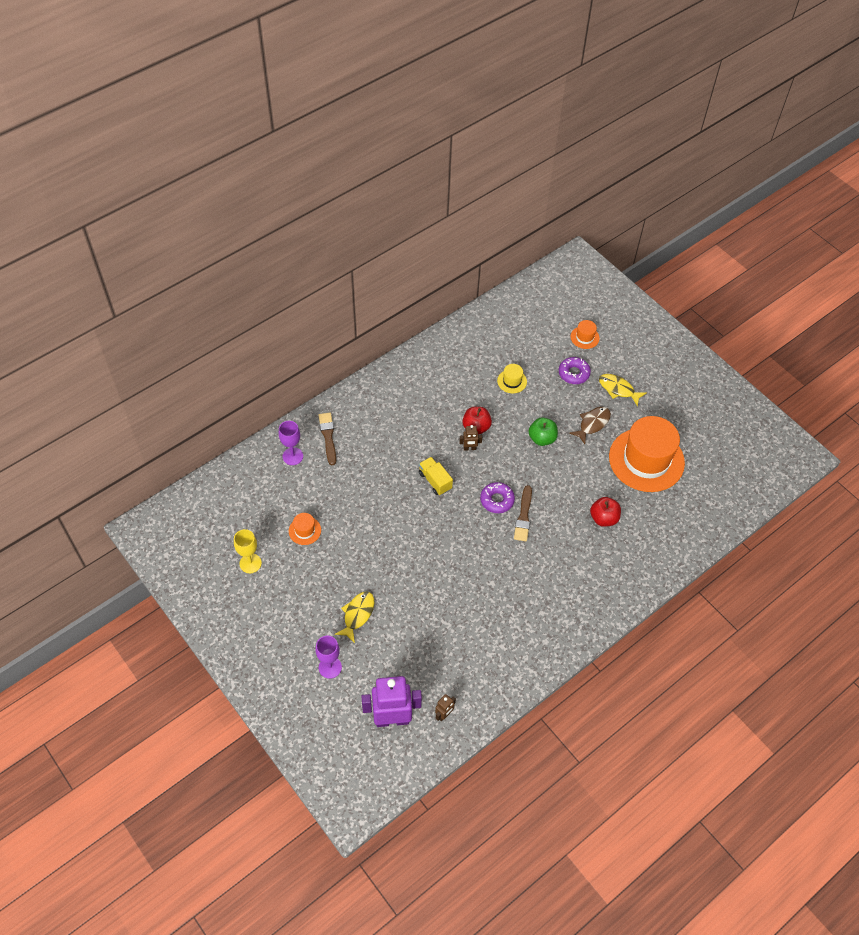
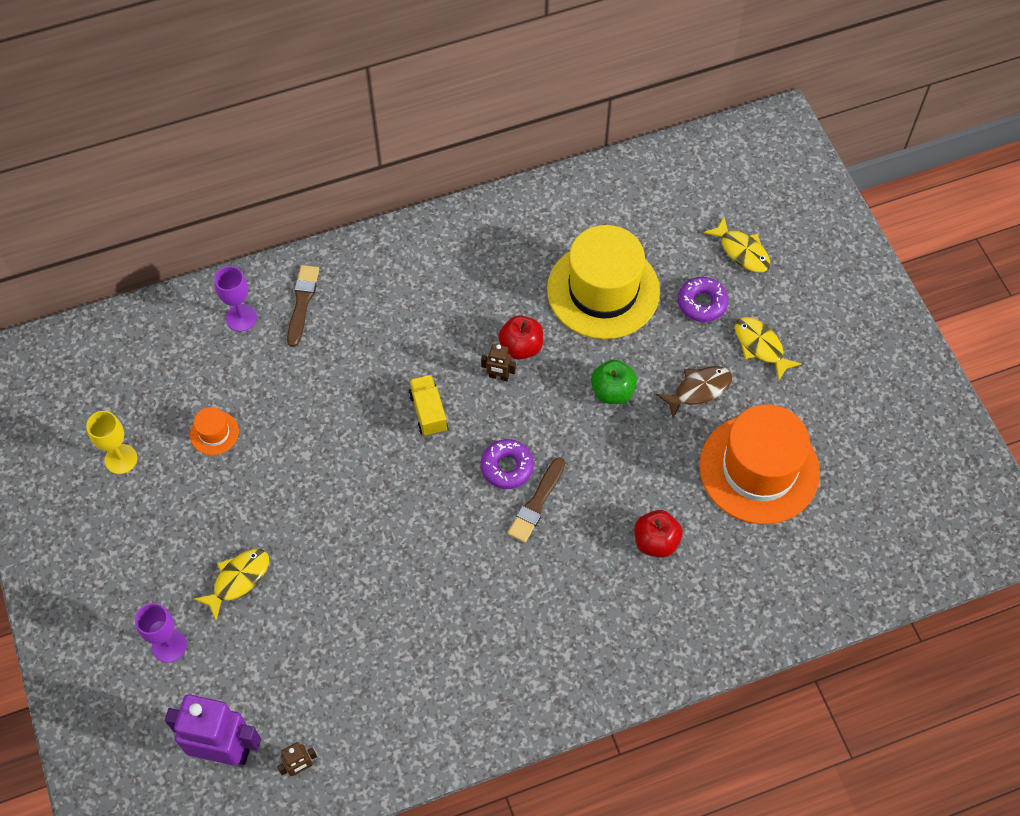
camera: 20 degrees right, 5 degrees up
yellow hat [497,364,527,393] -> yellow hat [547,225,660,339], size x2.43
orange hat [571,320,600,349] -> yellow fish [703,217,770,272]

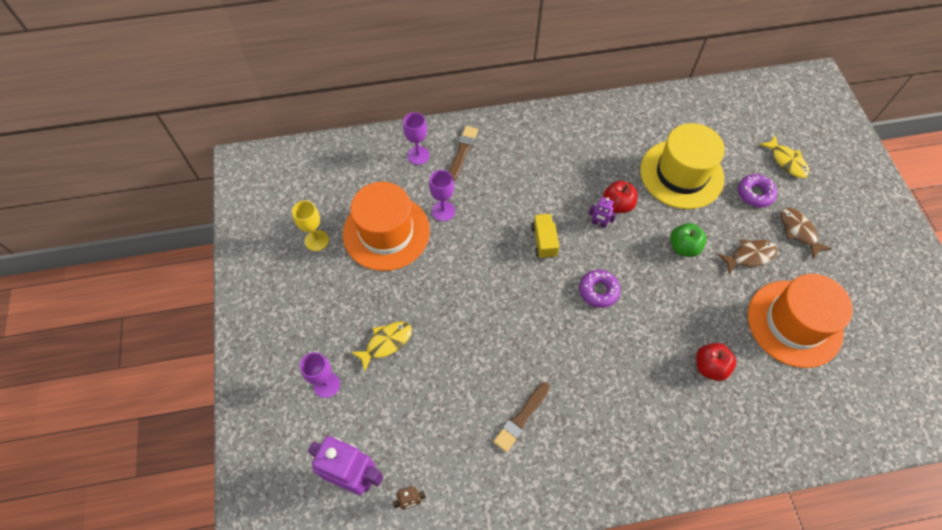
camera: 10 degrees right, 0 degrees up
orange hat [190,407,239,455] -> orange hat [343,182,430,271], size x2.43
brown robot [481,344,516,381] -> purple robot [589,197,616,228]
brown brush [507,457,565,543] -> brown brush moved to [493,382,550,452]
yellow fish [735,317,802,381] -> brown fish [781,208,832,258]
none -> purple goblet [429,170,455,221]

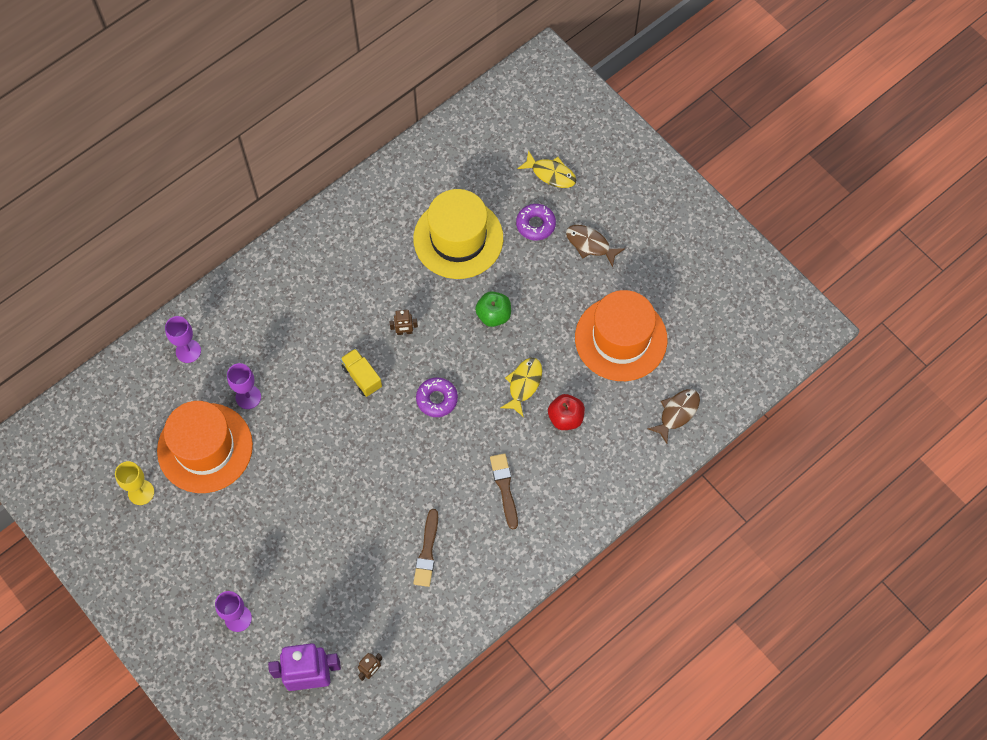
camera: 30 degrees left, 5 degrees up
yellow fish [351,322,412,372] -> yellow fish moved to [500,358,542,417]
brown brush [449,126,478,181] -> brown brush moved to [490,453,518,530]
purple robot [589,197,616,228] -> brown robot [390,310,418,335]
red apple [603,181,638,213] -> none
brown fish [718,239,777,275] -> brown fish moved to [647,389,700,444]

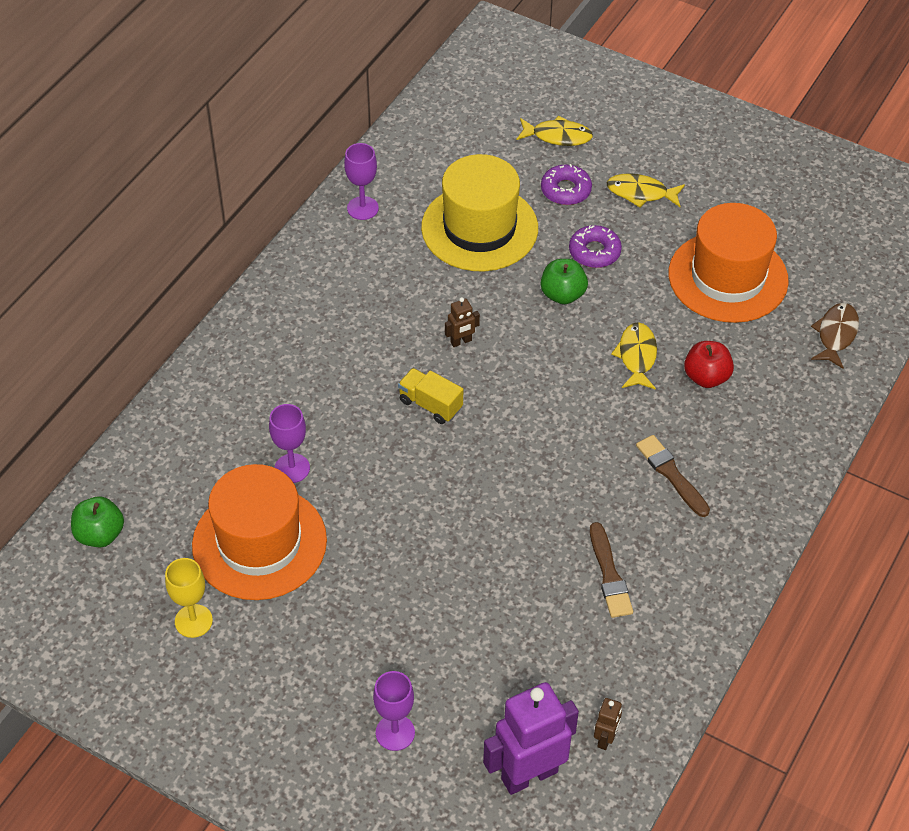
camera: 20 degrees left, 15 degrees down
purple goblet [165,316,201,363] -> purple goblet moved to [344,143,379,220]
purple donut [416,378,458,417] -> purple donut moved to [569,225,622,268]
brown fish [566,225,625,267] -> yellow fish [606,173,685,208]
none -> green apple [71,497,124,547]

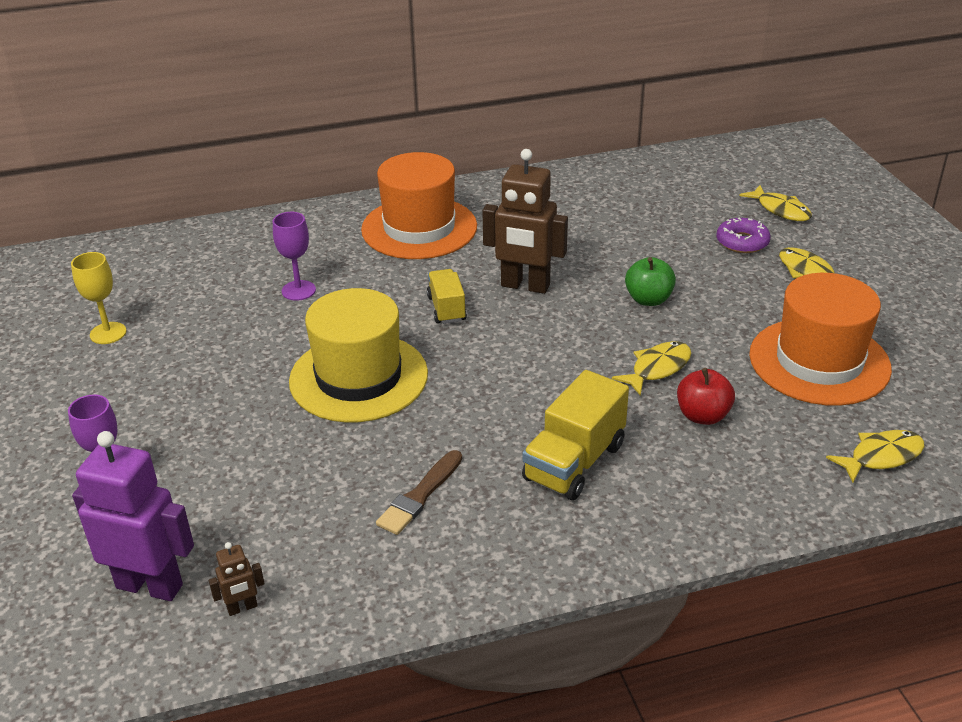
camera: 45 degrees right, 15 degrees down
green apple [71,497,124,547] -> none
orange hat [192,464,327,600] -> orange hat moved to [361,152,477,259]
purple goblet [344,143,379,220] -> none
yellow hat [421,154,538,271] -> yellow hat moved to [289,288,428,423]
brown robot [445,297,480,347] -> brown robot [482,149,568,294], size x2.24
purple donut [569,225,622,268] -> none
brown brush [636,435,710,517] -> yellow truck [522,370,629,500]
brown fish [811,303,859,369] -> yellow fish [826,430,924,483]

